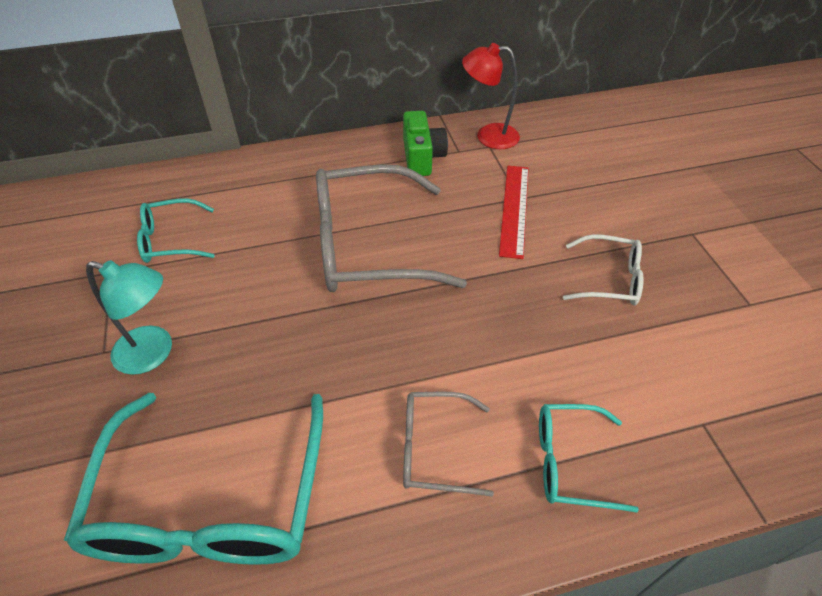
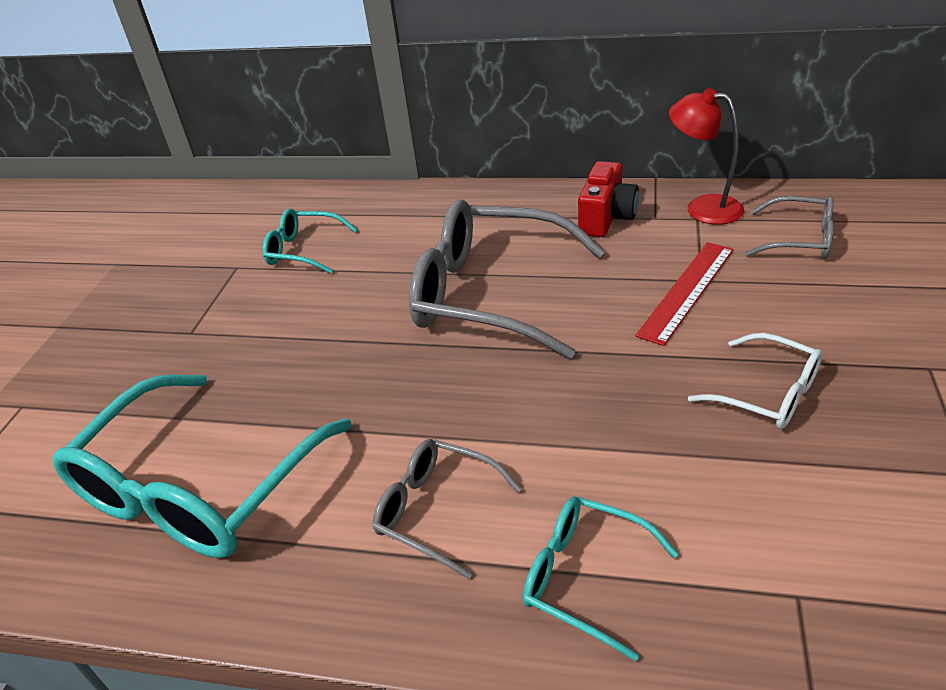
camera: 30 degrees right, 10 degrees down
turquoise lamp [86,260,172,375] -> none
green camera [403,111,448,176] -> red camera [578,161,639,237]
none -> grey glasses [745,196,834,258]

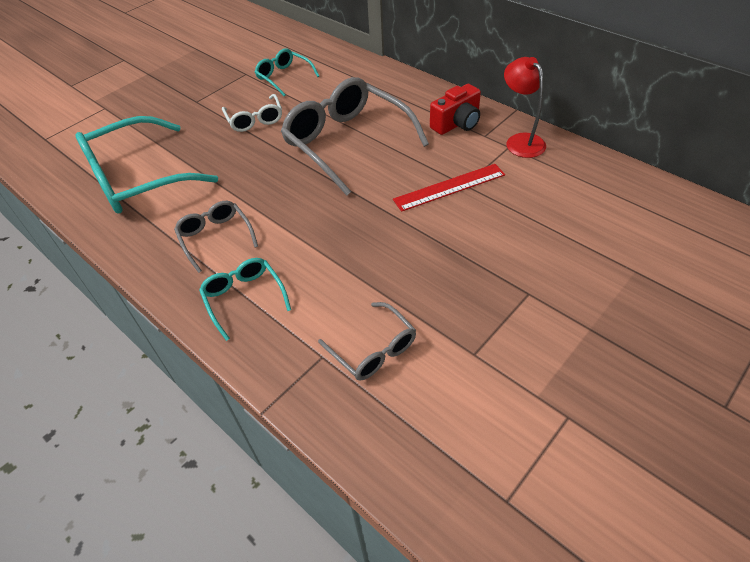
camera: 30 degrees right, 10 degrees up
white glasses [688,333,823,429] -> white glasses moved to [222,94,282,132]
grey glasses [745,196,834,258] -> grey glasses moved to [318,302,416,381]

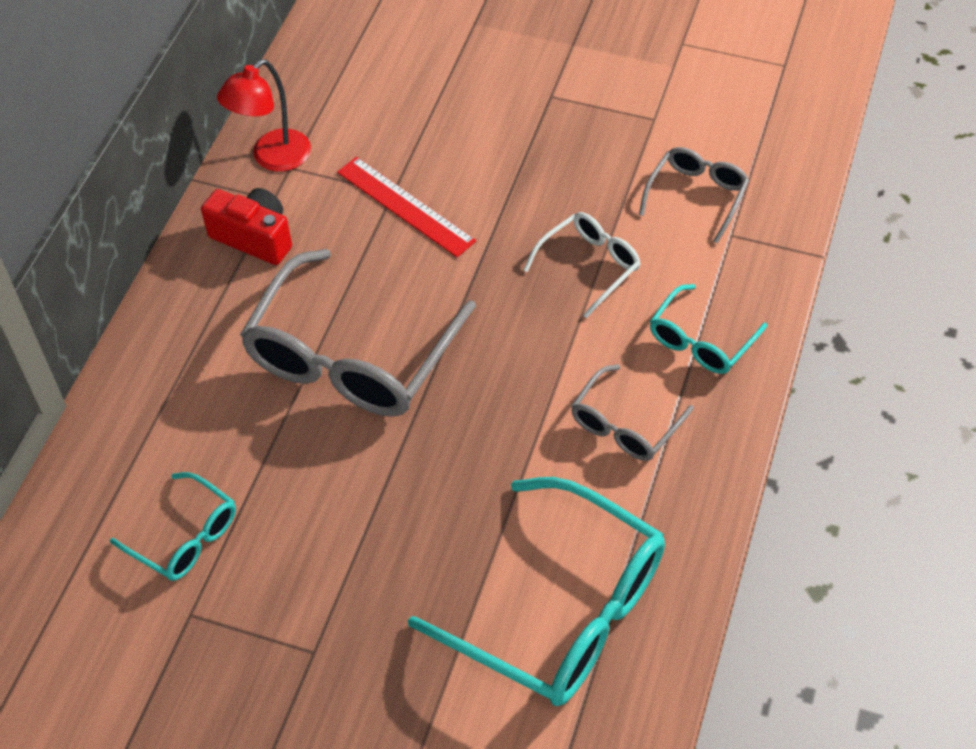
camera: 115 degrees left, 5 degrees up
white glasses [222,94,282,132] -> white glasses moved to [524,212,641,318]
turquoise glasses [255,48,319,96] -> turquoise glasses turned 75 degrees counterclockwise [110,472,236,581]

